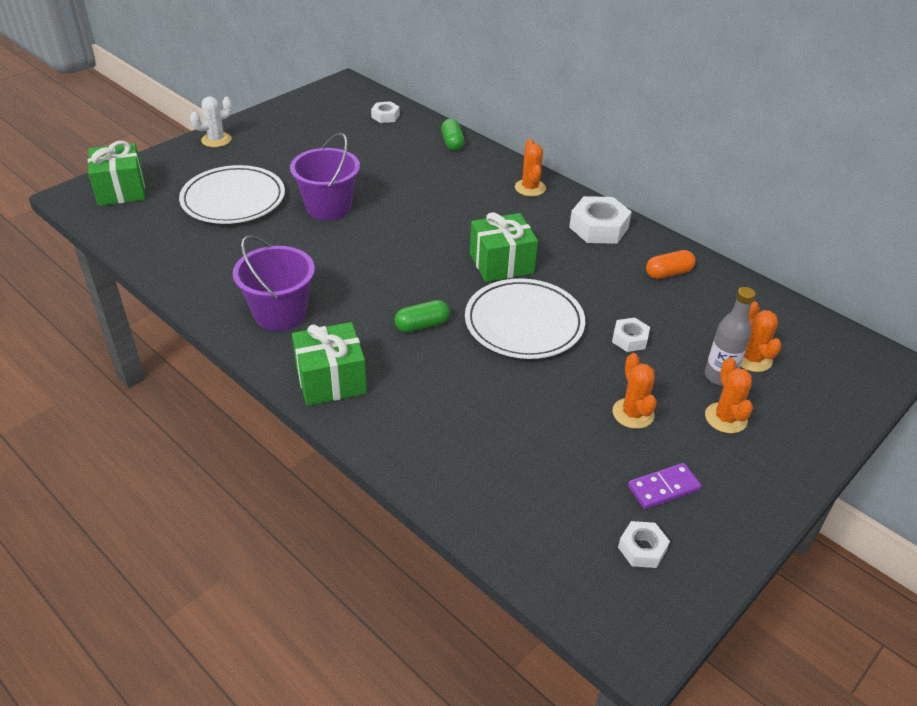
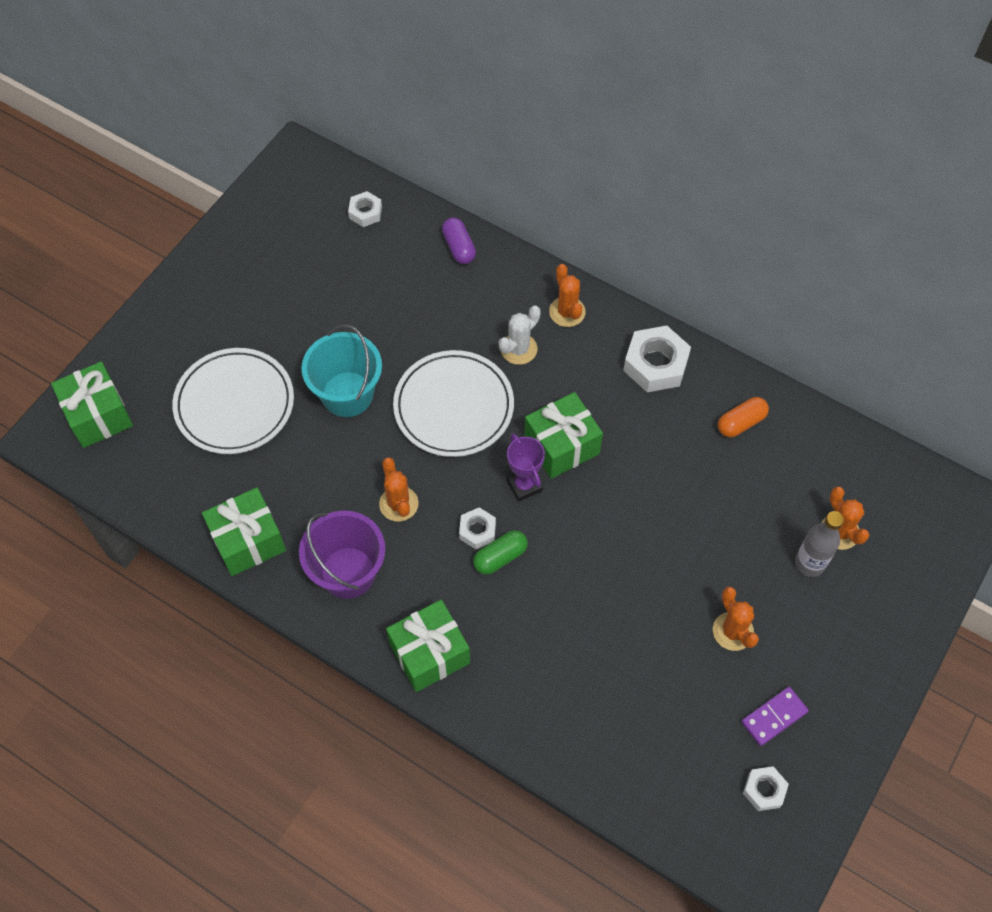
camera: 10 degrees left, 20 degrees up
white cactus [190,96,233,147] -> white cactus moved to [499,305,541,365]
purple bucket [290,133,360,220] -> turquoise bucket [301,324,382,417]
green capsule [441,119,465,151] -> purple capsule [442,218,476,264]
white plate [465,278,585,359] -> white plate moved to [393,350,514,457]
white nut [612,317,650,352] -> white nut moved to [459,507,496,549]
orange cactus [705,358,753,433] -> orange cactus moved to [379,457,419,522]
none -> green gift [202,487,286,576]
none -> purple trophy [506,433,545,502]

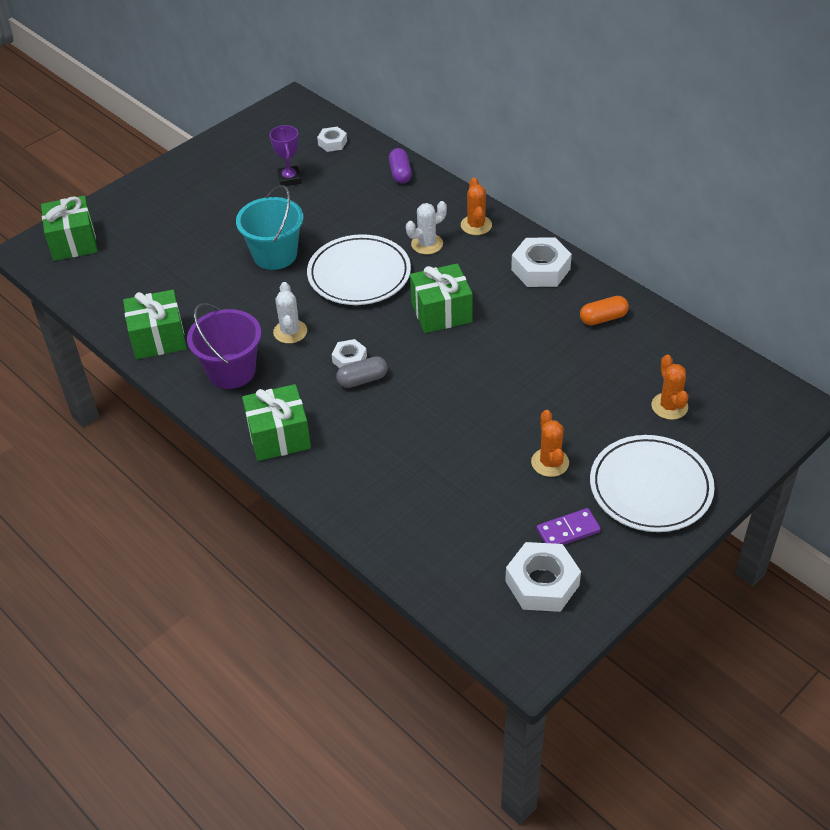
camera: 15 degrees right, 15 degrees down
white plate [172,348,294,454] -> white plate moved to [590,435,715,532]
orange cactus [379,457,419,522] -> white cactus [273,282,307,344]
green capsule [473,530,528,575] -> grey capsule [336,356,388,388]
purple trophy [506,433,545,502] -> purple trophy moved to [269,125,302,186]
white nut [743,766,789,811] -> white nut [505,542,581,612], size x1.78
grey bottle [795,511,844,577] -> none

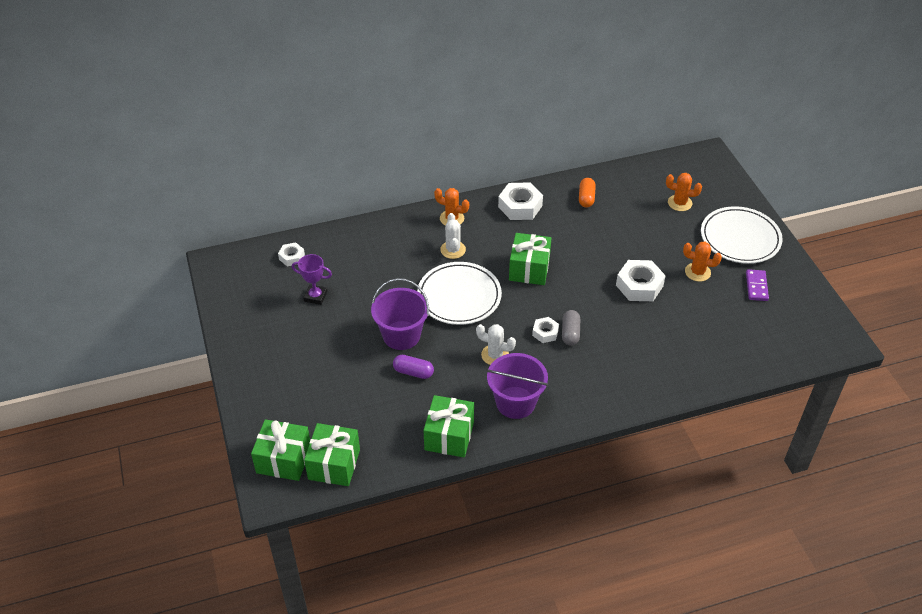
camera: 65 degrees left, 0 degrees up
turquoise bucket [236,185,303,270] -> purple bucket [371,278,429,350]
green gift [242,384,311,461] -> green gift moved to [304,423,360,486]
purple capsule [389,148,412,183] -> purple capsule moved to [393,355,434,379]
white nut [505,542,581,612] -> white nut moved to [616,260,666,301]

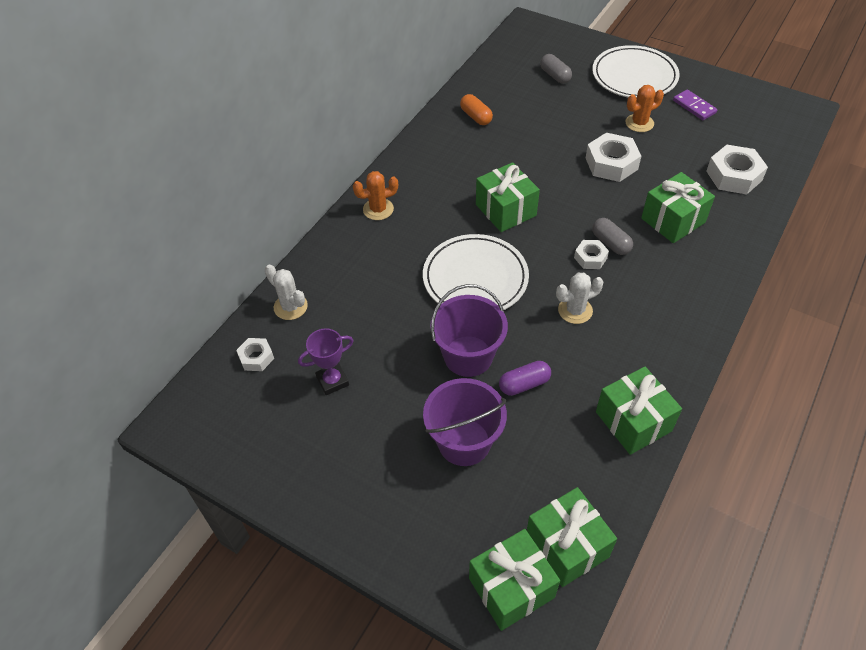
camera: 40 degrees left, 5 degrees up
white cactus [440,213,466,259] -> white cactus moved to [265,264,308,320]
purple bucket [487,353,548,419] -> purple bucket moved to [423,378,507,466]
white nut [498,182,543,220] -> white nut moved to [706,145,768,195]
orange cactus [666,173,702,211] -> grey capsule [540,54,572,83]
none -> green gift [641,172,715,243]

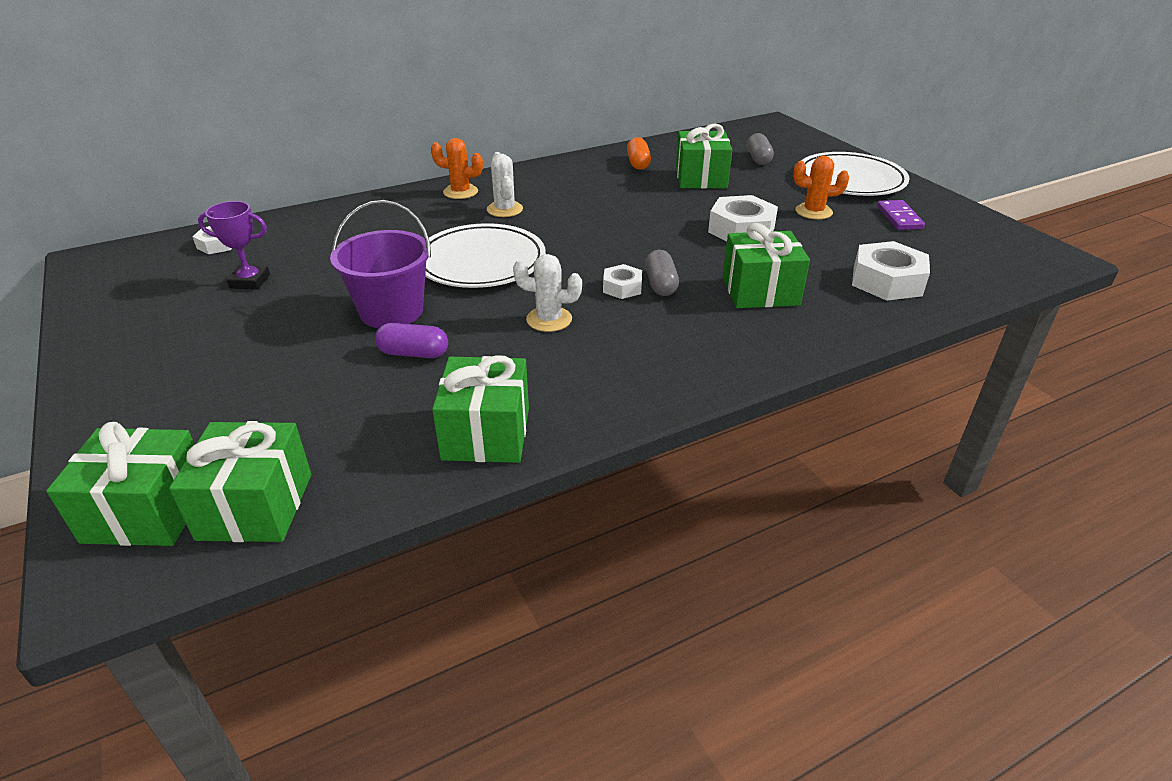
camera: 30 degrees right, 15 degrees down
white cactus [265,264,308,320] -> white cactus moved to [487,152,523,217]
purple bucket [423,378,507,466] -> none
green gift [476,162,540,232] -> green gift moved to [676,123,732,189]

